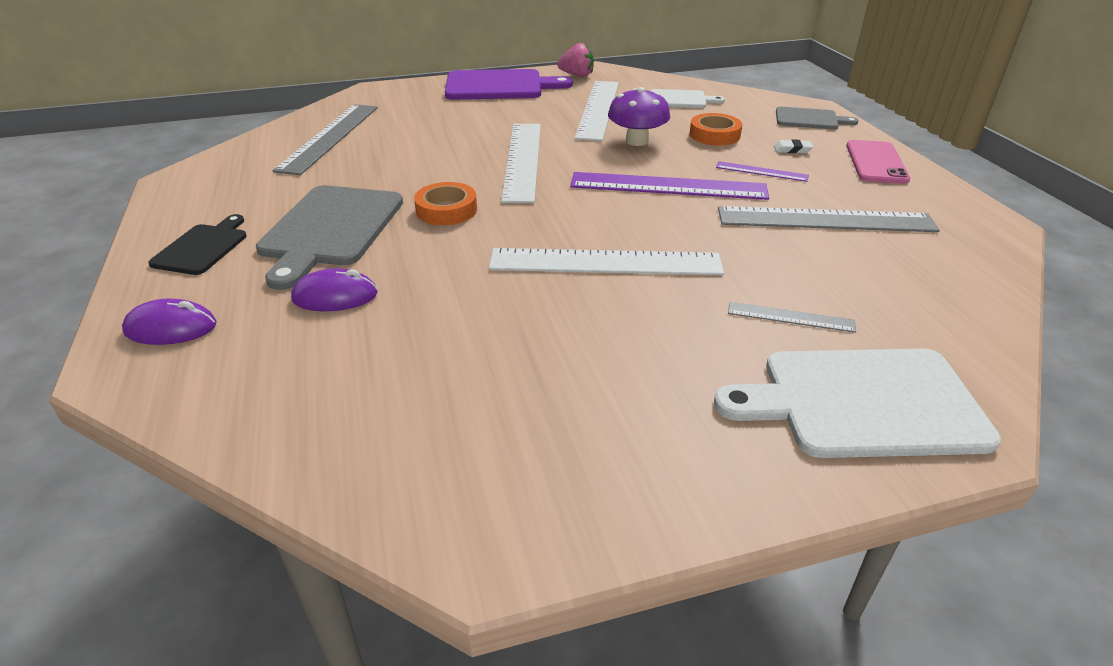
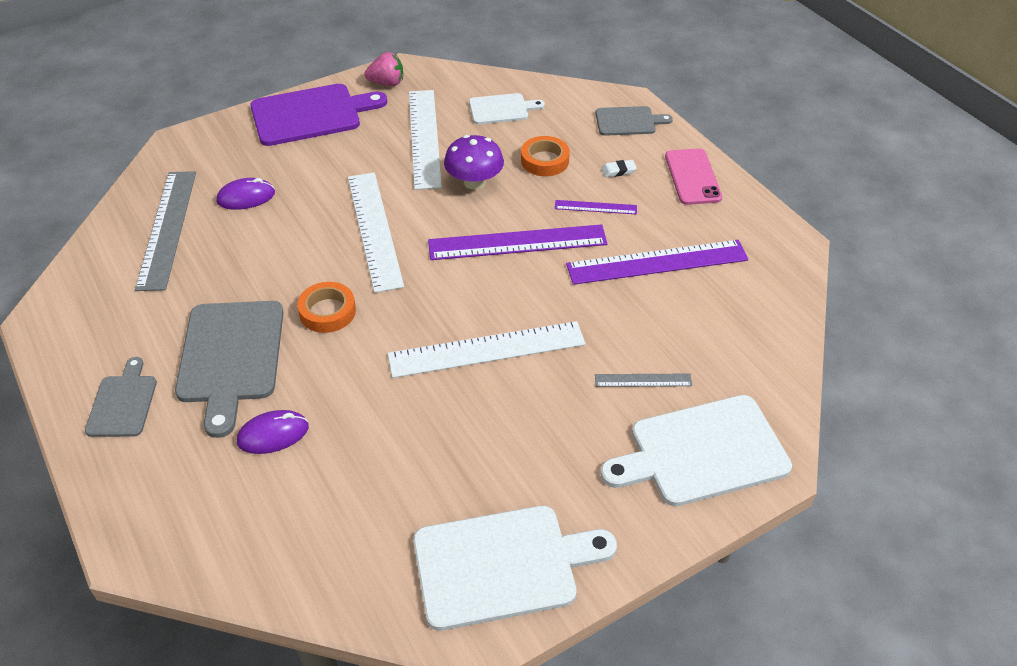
camera: 15 degrees left, 10 degrees up
purple mouse [122,299,217,345] -> purple mouse moved to [216,178,275,210]
black cutting board [148,214,247,275] -> grey cutting board [85,357,157,437]
grey ruler [718,206,940,232] -> purple ruler [566,240,748,285]
none -> white cutting board [413,506,617,631]

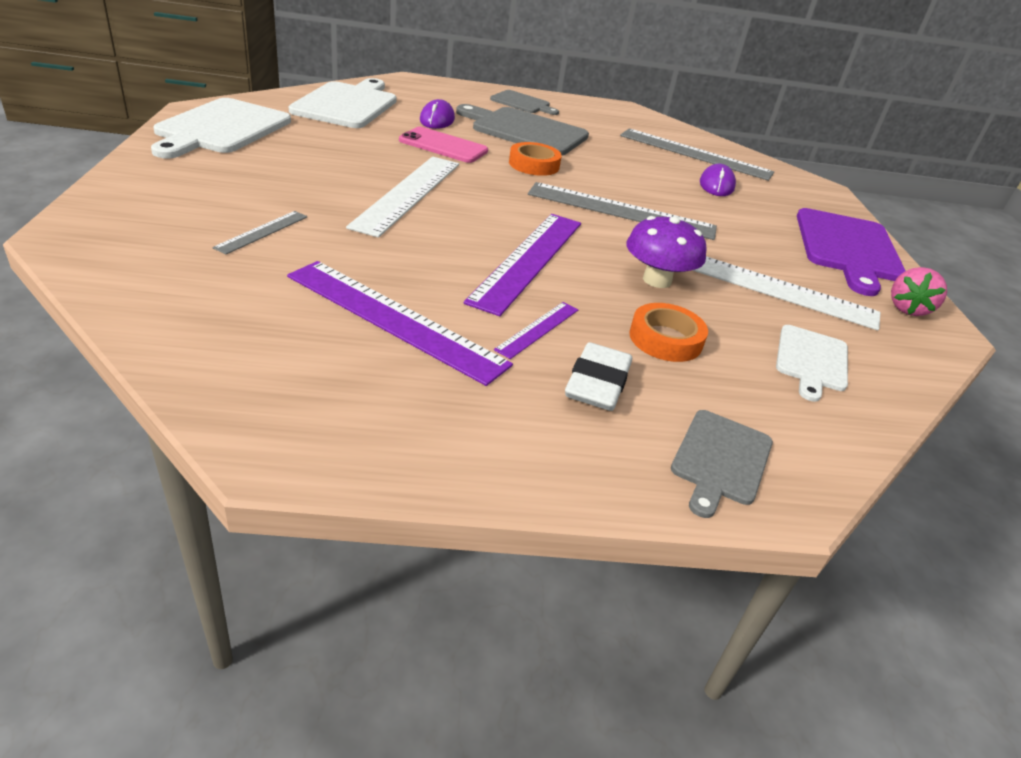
camera: 115 degrees right, 10 degrees down
white ruler [348,173,404,293] -> grey ruler [528,182,717,240]
purple ruler [566,240,748,285] -> purple ruler turned 75 degrees counterclockwise [287,261,513,386]
white cutting board [600,395,792,506] -> white cutting board moved to [289,78,396,128]
white eraser [601,160,637,177] -> white eraser [565,342,632,411], size x1.89
pink phone [665,148,722,205] -> pink phone moved to [399,127,488,163]

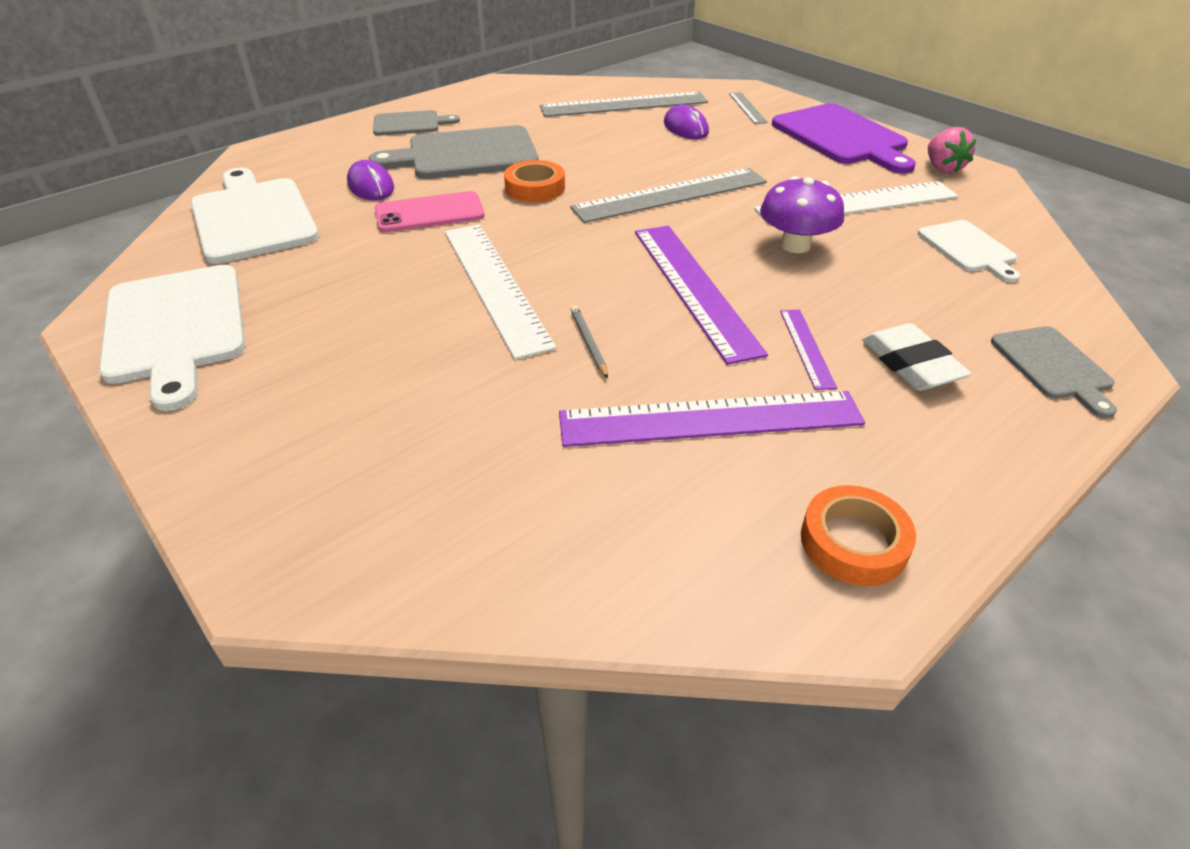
camera: 35 degrees left, 5 degrees up
grey ruler [212,211,308,254] -> grey ruler moved to [729,92,768,124]
orange tape [629,303,708,362] -> orange tape moved to [801,485,916,586]
none -> grey pencil [570,305,608,378]

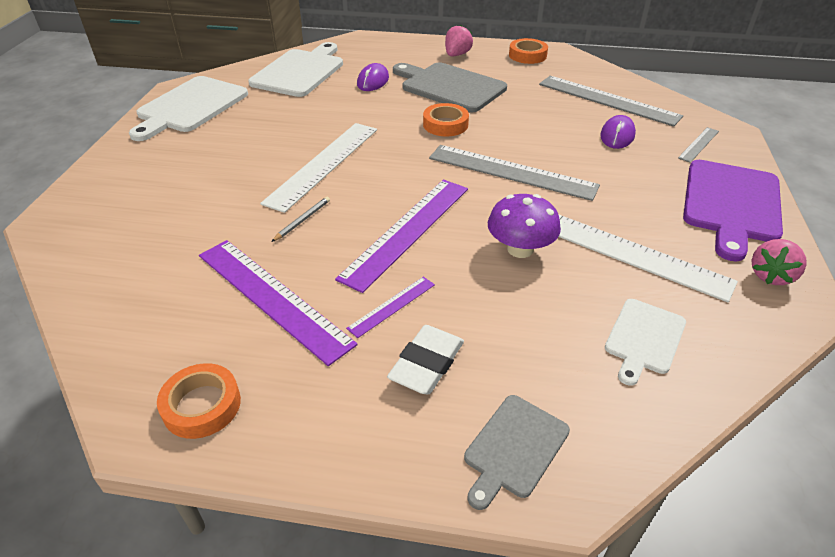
camera: 50 degrees right, 0 degrees up
grey cutting board [373,110,460,136] -> pink strawberry [445,25,473,56]
pink phone [375,191,485,233] -> none
none -> orange tape [509,38,548,64]

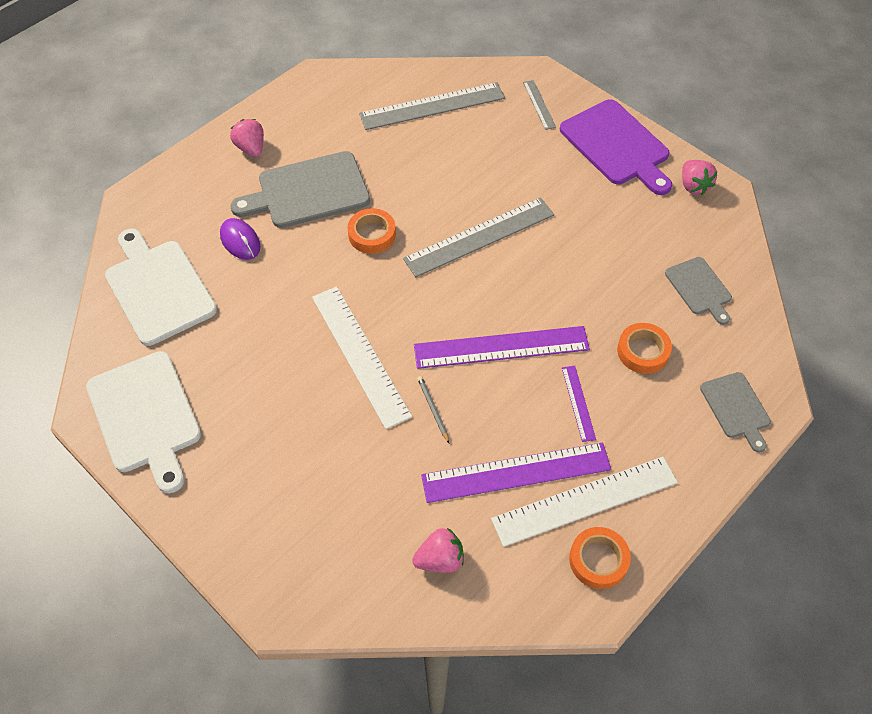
camera: 55 degrees left, 15 degrees up
purple ruler [335,179,468,293] -> purple ruler turned 75 degrees counterclockwise [414,326,590,369]
white eraser [387,325,464,394] -> none
purple mushroom [488,194,561,258] -> none
orange tape [509,38,548,64] -> orange tape moved to [617,323,672,374]
white ruler [558,214,738,302] -> white ruler moved to [491,457,678,547]
purple mouse [600,115,636,149] -> none
white cutting board [605,299,686,386] -> grey cutting board [665,257,732,325]
none -> pink strawberry [412,528,464,573]

